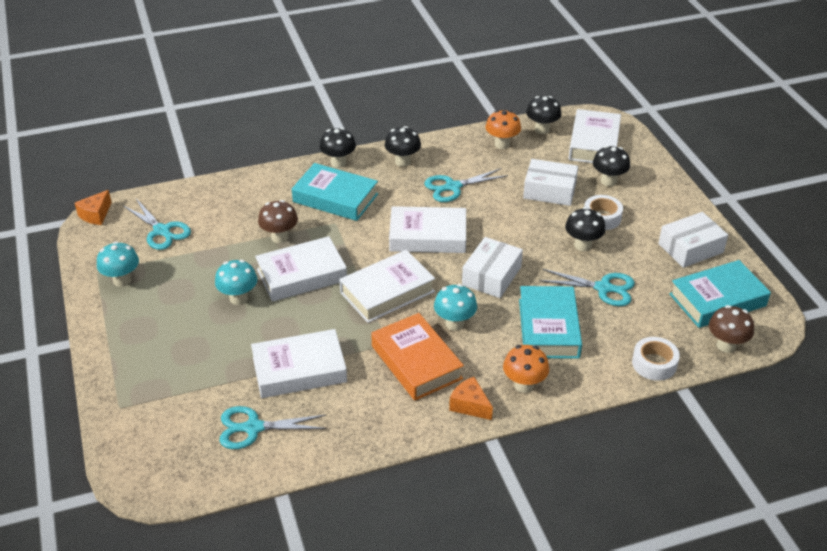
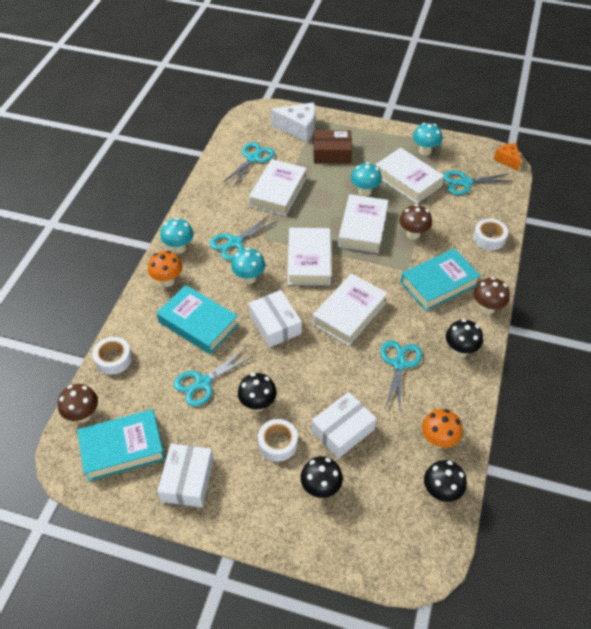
camera: 125 degrees right, 10 degrees up
black mushroom [319,128,356,168] -> brown mushroom [474,277,510,314]
orange book [371,313,464,401] -> turquoise scissors [210,215,277,260]
orange cheese [449,377,493,420] -> turquoise mushroom [160,218,194,253]
white book [568,109,621,163] -> white book moved to [375,148,444,204]
turquoise book [669,260,771,328] -> turquoise book turned 60 degrees clockwise [77,409,165,481]
none -> white cheese [271,102,315,143]
none -> brown box [313,130,352,163]
none -> white tape [473,219,508,250]

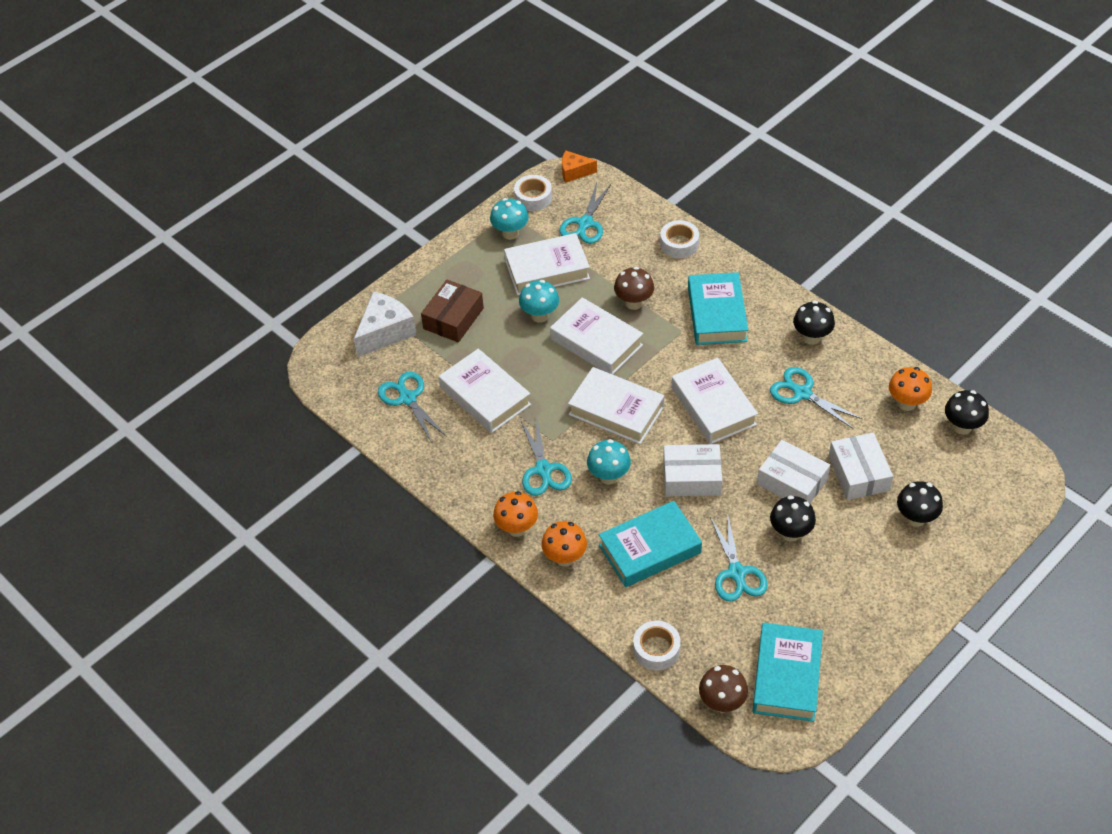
camera: 60 degrees left, 0 degrees up
white box [157,444,214,507] -> white box moved to [757,440,830,503]
turquoise mushroom [160,218,194,253] -> orange mushroom [493,491,538,537]
white tape [258,419,298,462] -> white tape moved to [514,175,552,211]
brown mushroom [474,277,510,314] -> none

